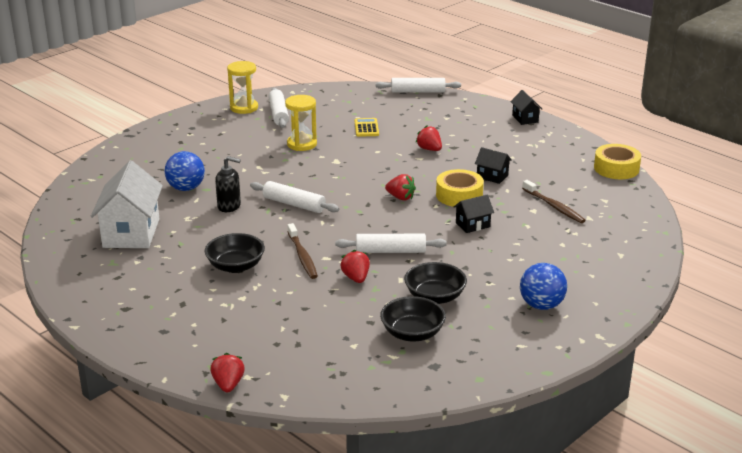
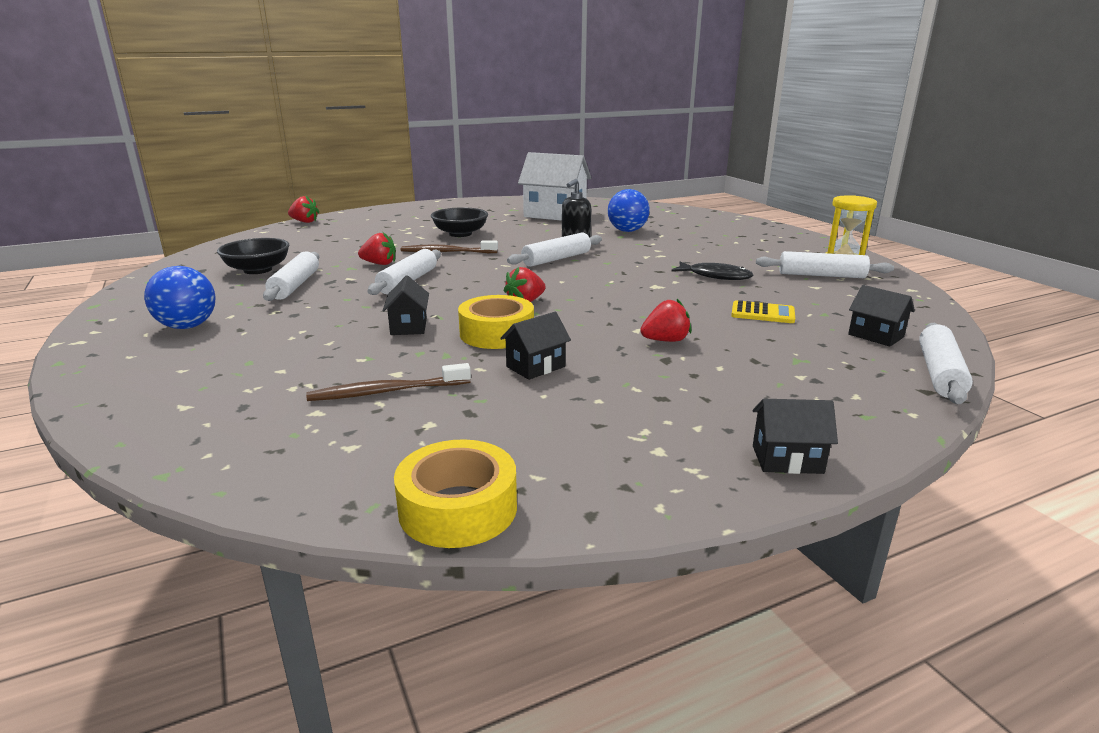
camera: 110 degrees right, 5 degrees down
yellow hourglass [285,95,317,151] -> black fish [671,262,754,280]
black bowl [404,262,467,304] -> white rolling pin [263,251,319,301]
none -> black house [848,285,915,347]

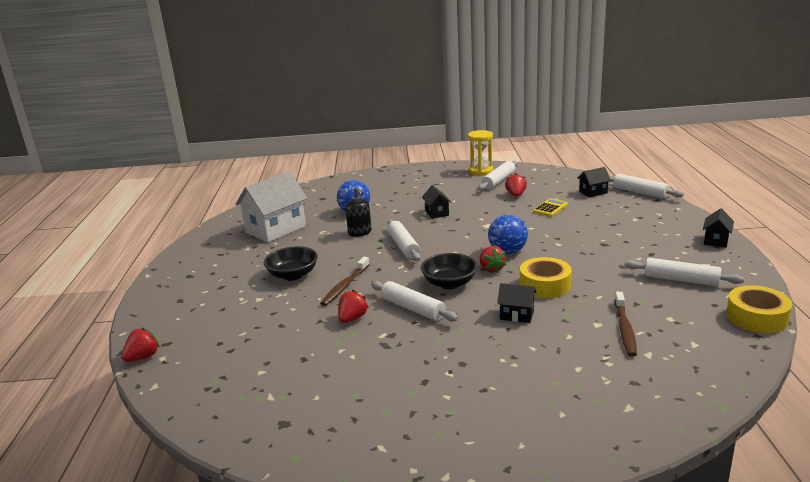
camera: 65 degrees left, 0 degrees up
blue ball [144,266,216,329] -> blue ball moved to [488,215,528,254]
black bowl [217,238,290,274] -> black bowl moved to [421,253,478,289]
white rolling pin [263,251,319,301] -> white rolling pin moved to [625,258,744,286]
black house [500,312,571,380] -> black house moved to [422,185,451,219]
red strawberry [640,299,691,342] -> red strawberry moved to [505,173,527,197]
black fish [671,262,754,280] -> none

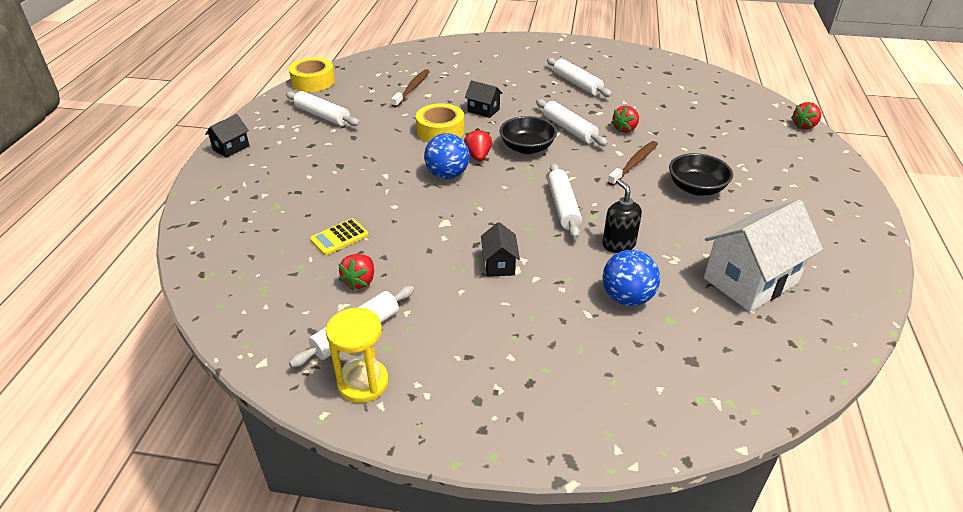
camera: 170 degrees left, 15 degrees up
black house [577,167,611,197] -> none
white rolling pin [608,174,684,199] -> white rolling pin moved to [547,58,612,97]

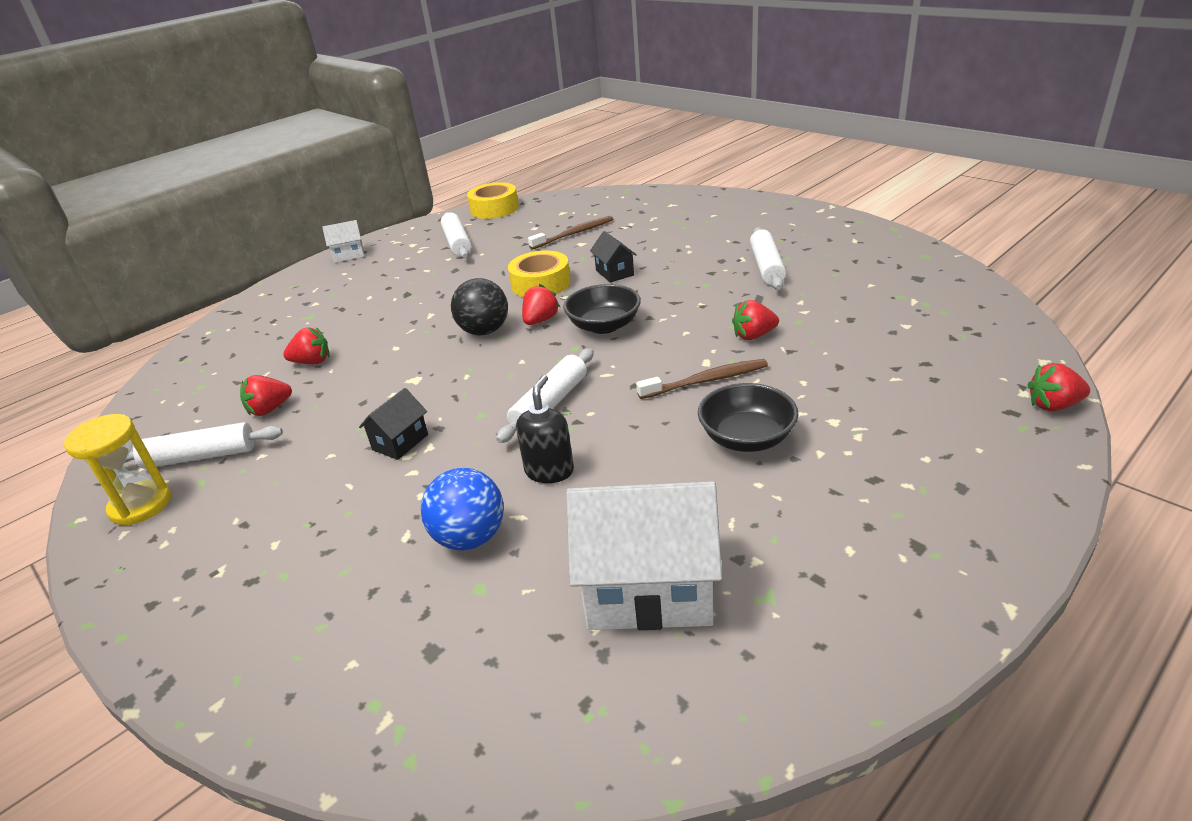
camera: 40 degrees right, 5 degrees down
black house [205,114,250,158] -> white house [322,220,364,263]
yellow calculator [310,218,369,255] -> red strawberry [283,327,330,364]
blue ball [424,133,469,179] -> black ball [451,278,508,335]
white rolling pin [536,99,608,146] -> none

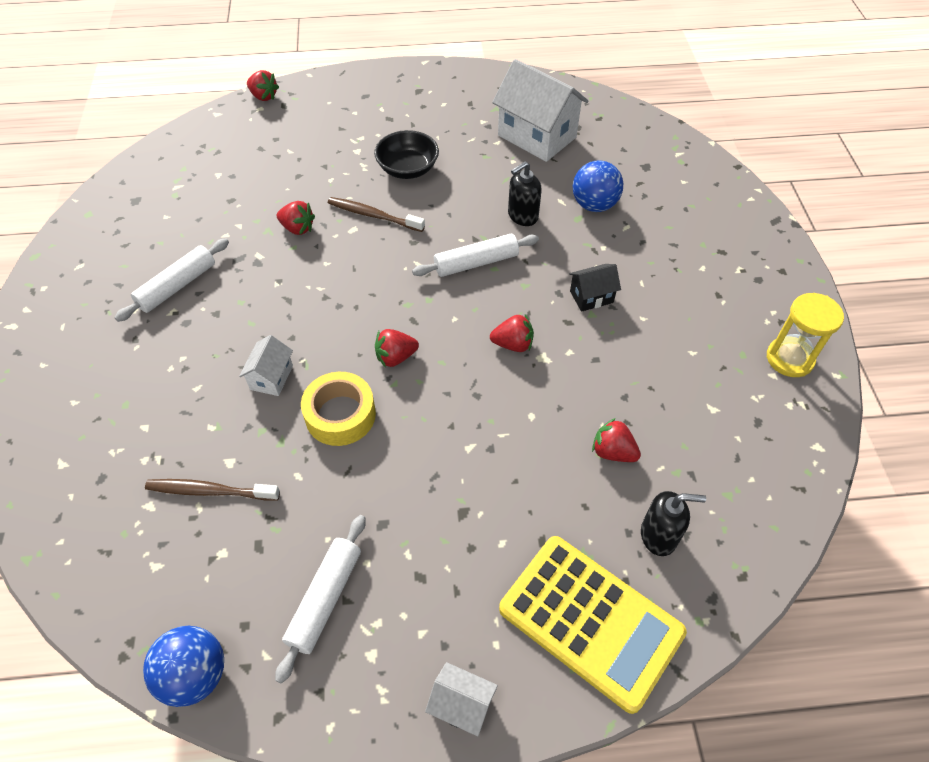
camera: 145 degrees left, 20 degrees up
white rolling pin [125,422,283,469] -> none
red strawberry [240,375,292,416] -> red strawberry moved to [490,315,534,352]
black ball [451,278,508,335] -> none
yellow tape [467,182,519,219] -> blue ball [143,626,224,707]
black bowl [563,284,641,334] -> none
black house [590,231,637,283] -> white house [239,335,293,396]
none -> yellow calculator [499,536,687,714]
none -> black soap dispenser [641,491,706,556]

